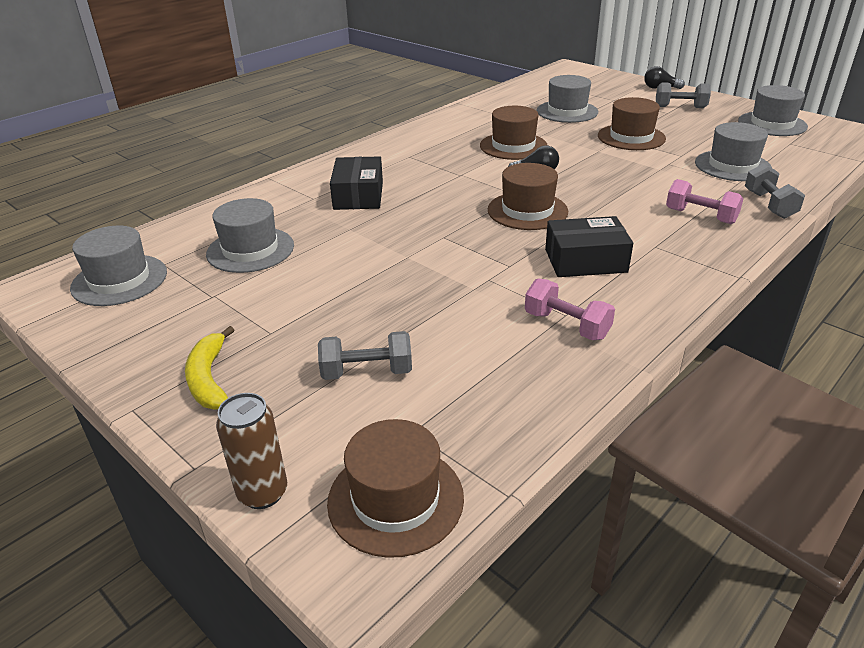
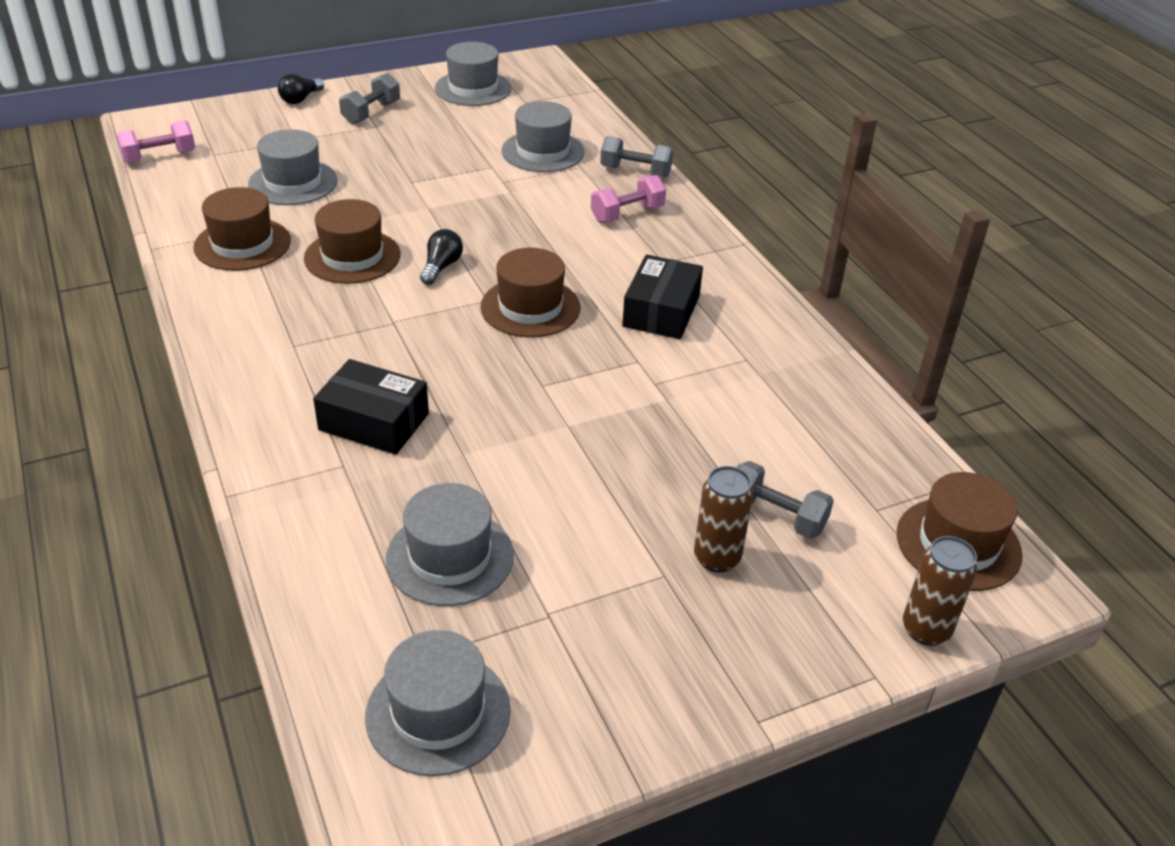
camera: 70 degrees left, 5 degrees up
yellow banana [185,326,234,409] -> none
grey dumbbell [318,331,412,380] -> grey dumbbell turned 75 degrees counterclockwise [737,461,834,539]
pink dumbbell [525,278,615,340] -> pink dumbbell moved to [117,120,195,163]
brown hat [598,97,666,150] -> brown hat moved to [193,187,291,271]
none -> brown can [694,466,753,573]

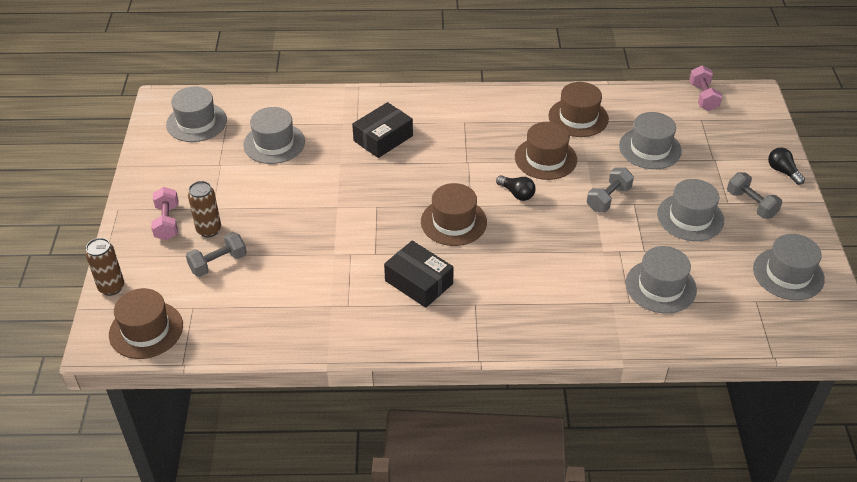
camera: 115 degrees right, 5 degrees up
pink dumbbell [591,175,666,223] -> pink dumbbell moved to [151,187,178,240]
grey dumbbell [600,136,674,177] -> grey dumbbell moved to [587,167,634,212]
none -> grey hat [657,179,724,241]

